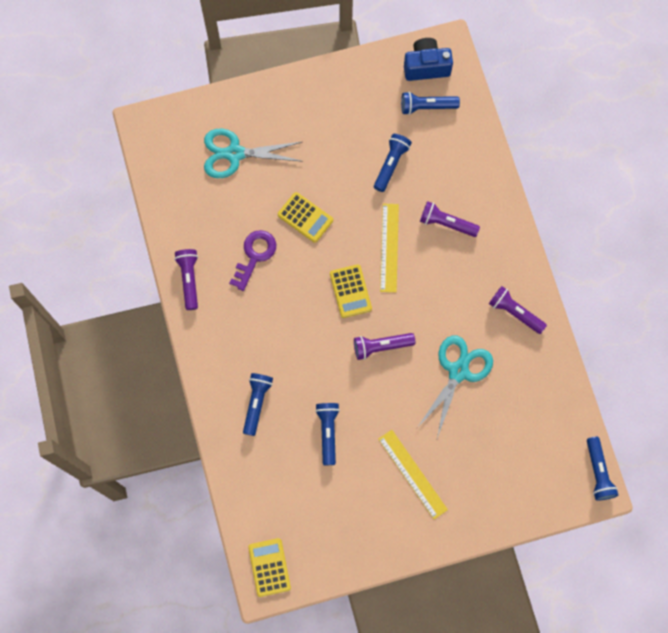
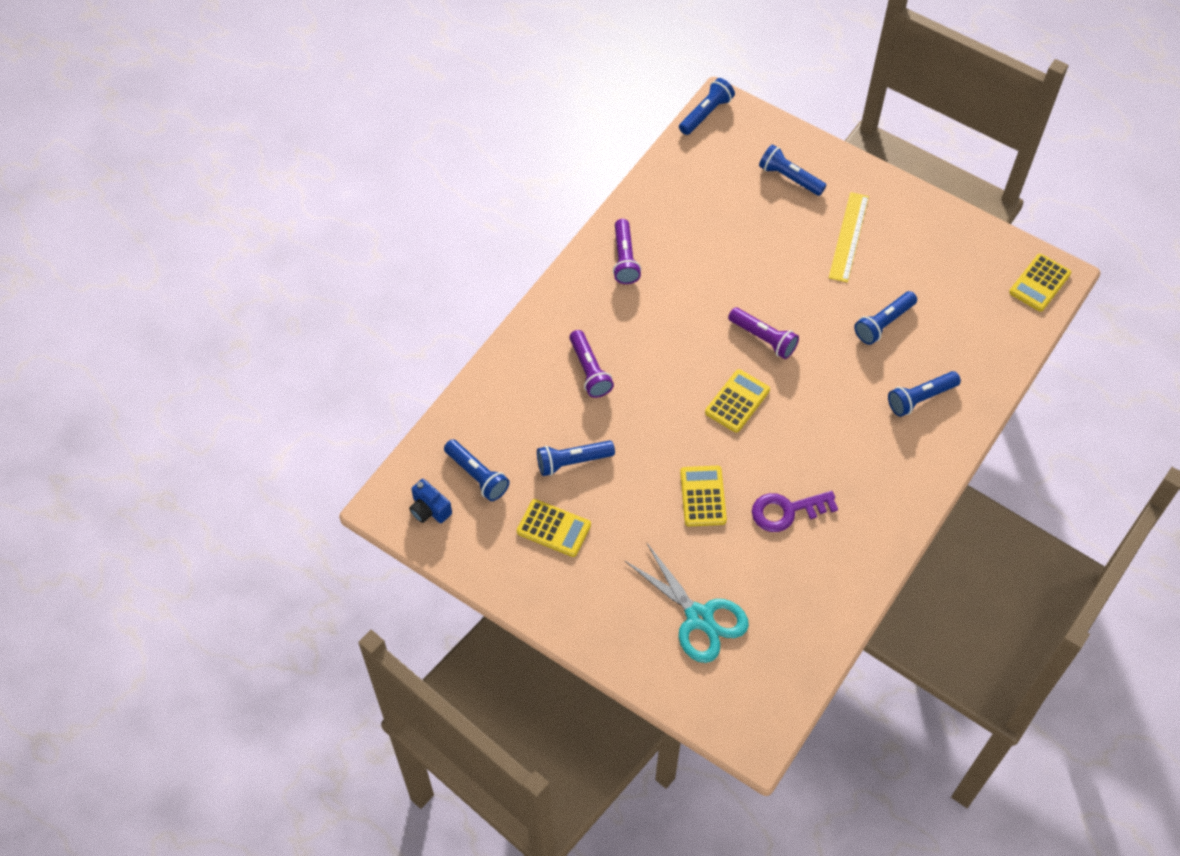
camera: 130 degrees left, 15 degrees down
purple flashlight [174,249,198,310] -> none
yellow ruler [380,204,399,292] -> none
blue camera [404,38,453,81] -> blue camera [409,479,452,523], size x0.66
turquoise scissors [417,335,493,438] -> none
none -> yellow calculator [517,499,591,557]
none -> blue flashlight [759,144,826,196]

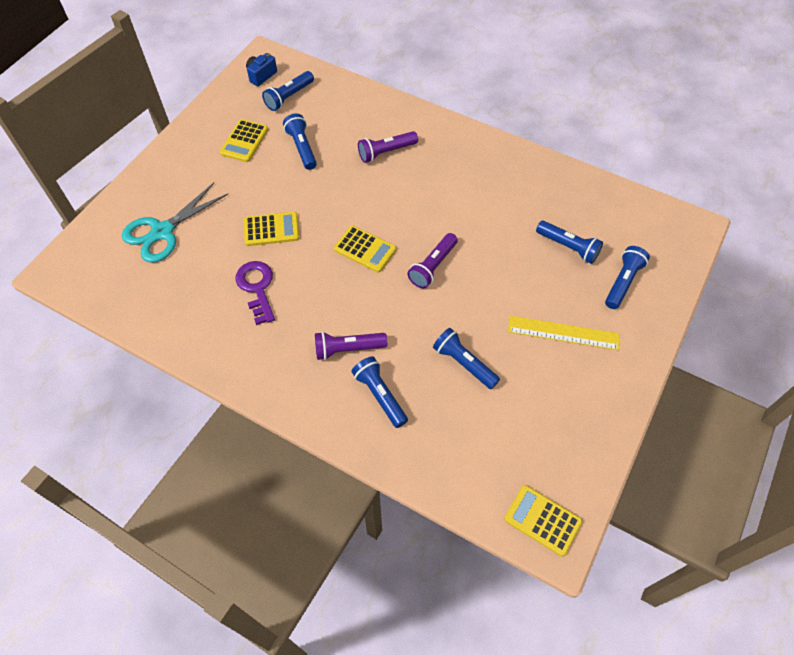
camera: 85 degrees right, 0 degrees up
purple flashlight [613,219,641,284] -> purple flashlight moved to [315,331,387,360]
blue flashlight [679,78,735,135] -> blue flashlight moved to [536,221,603,264]

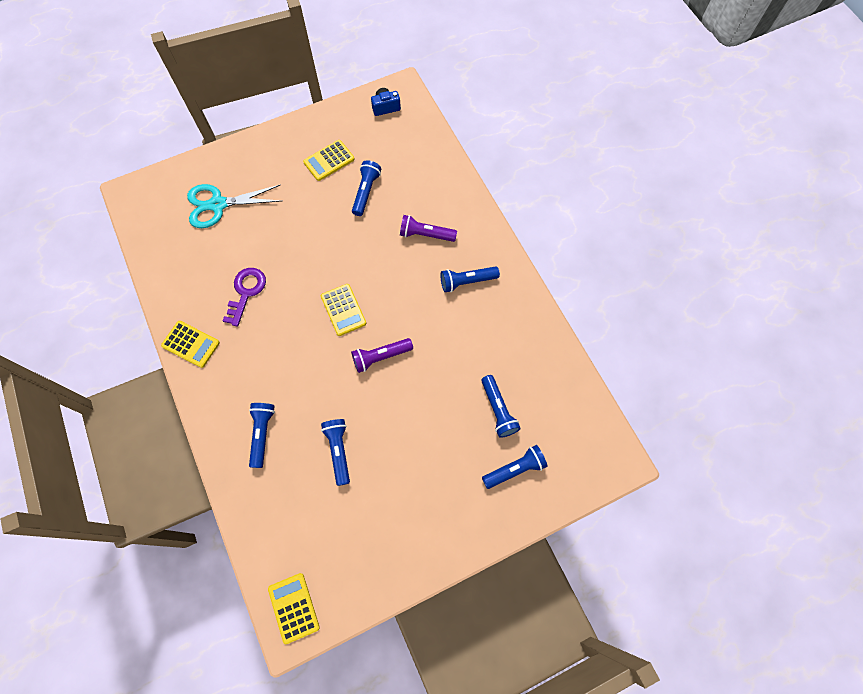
camera: 35 degrees right, 10 degrees up
yellow calculator [244,212,299,246] -> yellow calculator moved to [161,321,220,368]
blue flashlight [262,71,314,111] -> blue flashlight moved to [440,266,500,292]
purple flashlight [315,331,387,360] -> none
yellow ruler [508,316,620,350] -> none

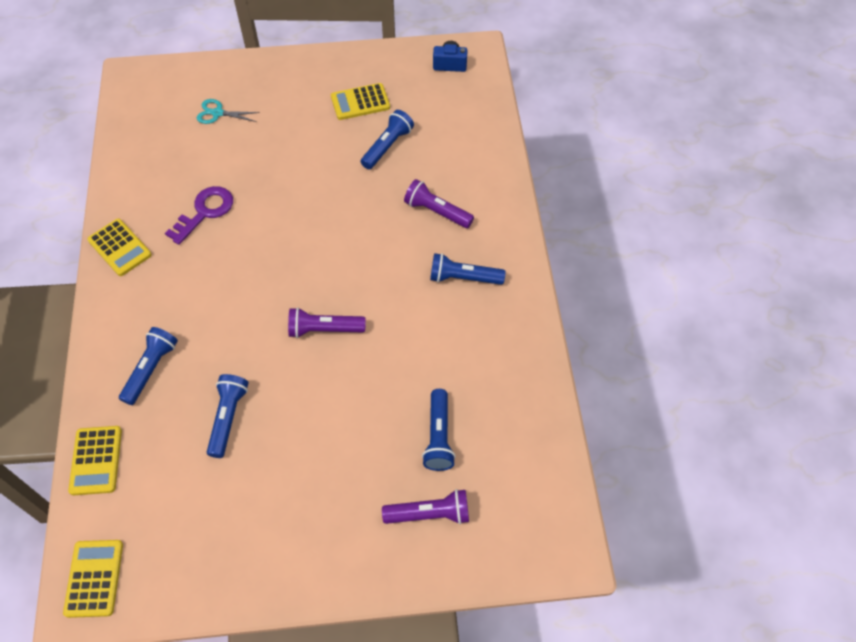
camera: 20 degrees right, 10 degrees down
turquoise scissors [187,184,282,228] -> turquoise scissors [197,99,260,124], size x0.54
yellow calculator [321,284,366,336] -> yellow calculator moved to [68,426,122,495]
blue flashlight [482,445,547,489] -> purple flashlight [382,489,469,524]

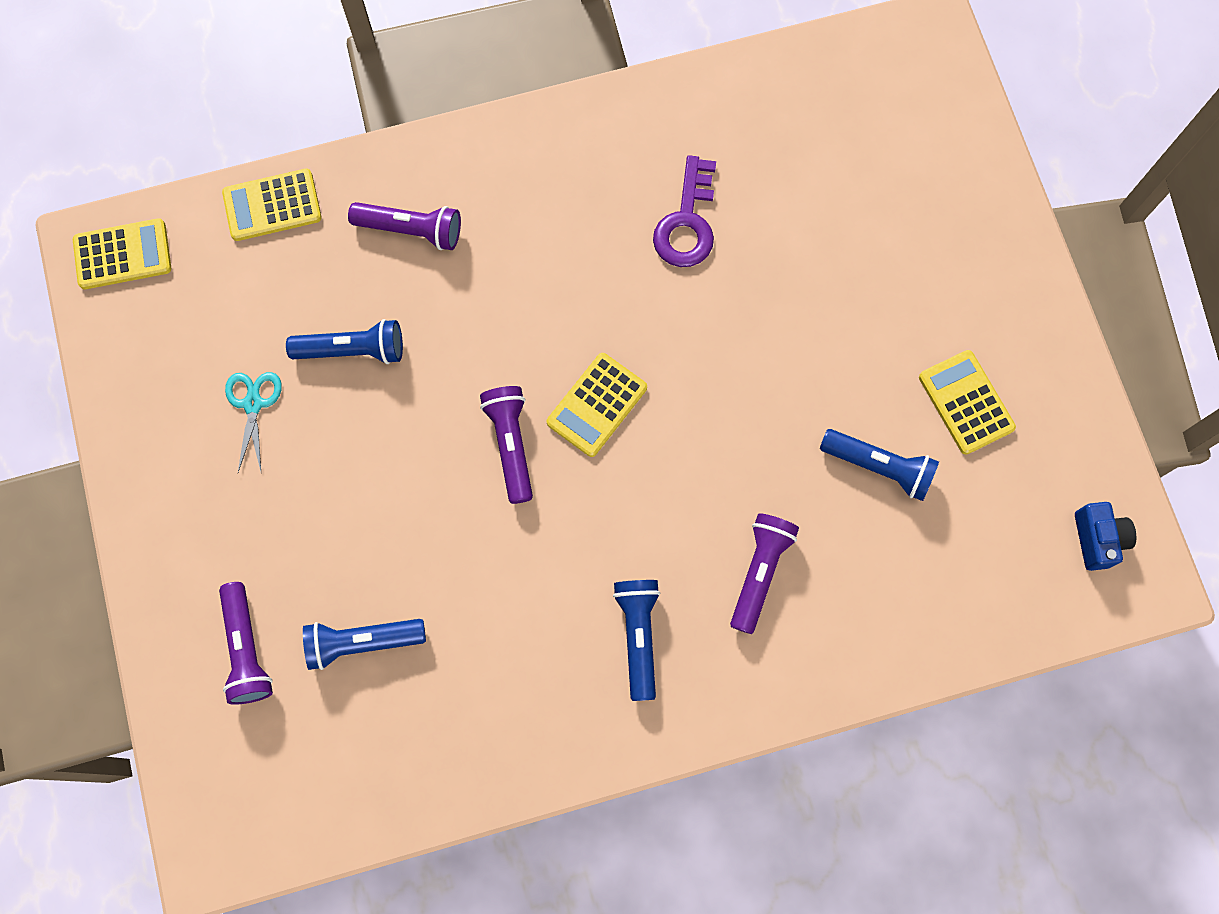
camera: 80 degrees right, 15 degrees up
yellow calculator [87,218,152,276] -> yellow calculator moved to [547,353,647,457]
blue flashlight [119,327,178,405] -> purple flashlight [348,202,461,250]
purple key [165,186,233,245] -> purple key turned 75 degrees clockwise [653,155,716,267]
turquoise scissors [197,99,260,124] -> turquoise scissors moved to [225,372,282,472]

